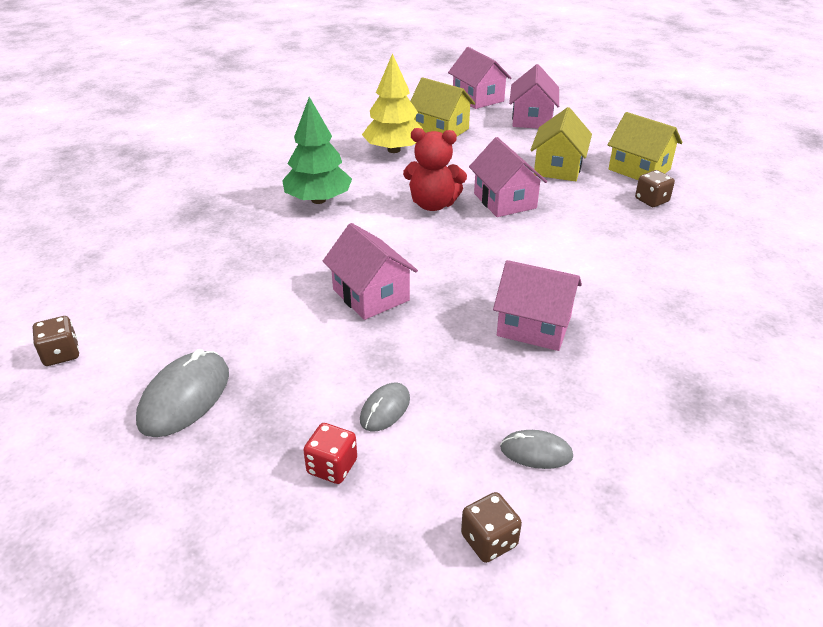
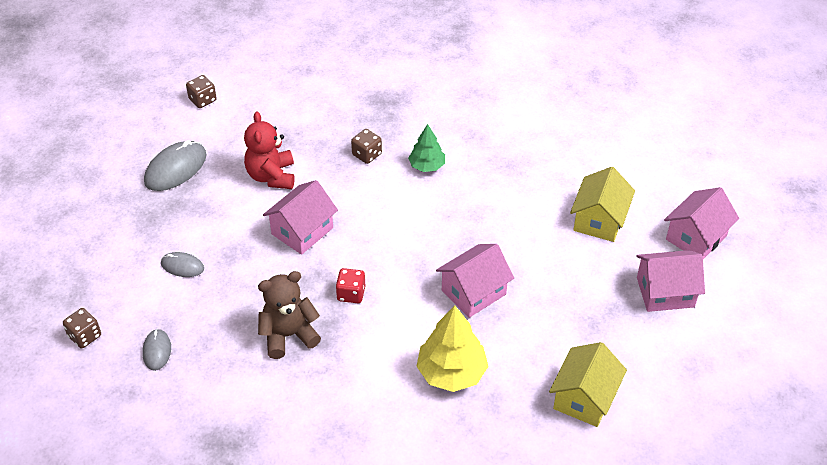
camera: 75 degrees right, 10 degrees up
grey mouse [136,349,229,437] -> grey mouse turned 60 degrees counterclockwise [144,140,206,191]
green tree [282,97,352,204] -> green tree [408,124,445,172], size x0.61
red dice [303,423,357,484] -> red dice moved to [336,268,365,303]
yellow tree [362,53,423,153] -> yellow tree moved to [416,305,489,392]
red teddy bear [403,128,467,211] -> red teddy bear moved to [244,111,295,189]
pink house [493,260,582,351] -> brown teddy bear [258,271,321,359]
yellow house [531,107,592,181] -> none
brown dice [635,170,675,207] -> brown dice moved to [351,129,382,164]

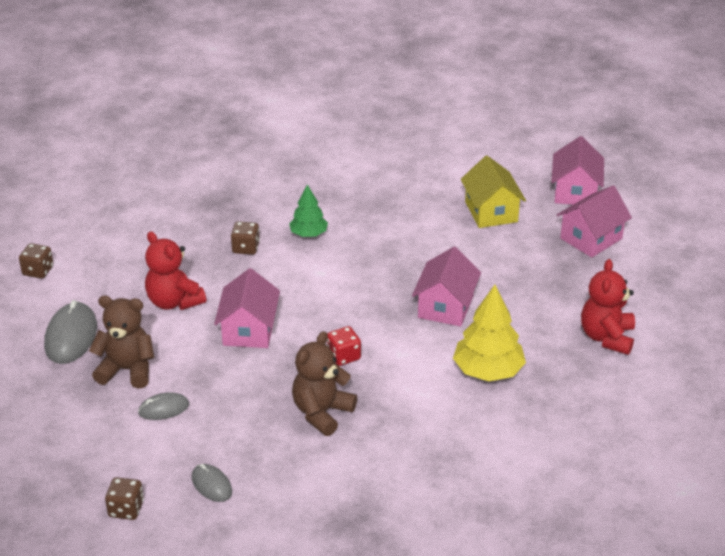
camera: 35 degrees left, 10 degrees down
yellow house [549,342,627,427] -> red teddy bear [581,259,635,355]
none -> brown teddy bear [89,296,155,388]

